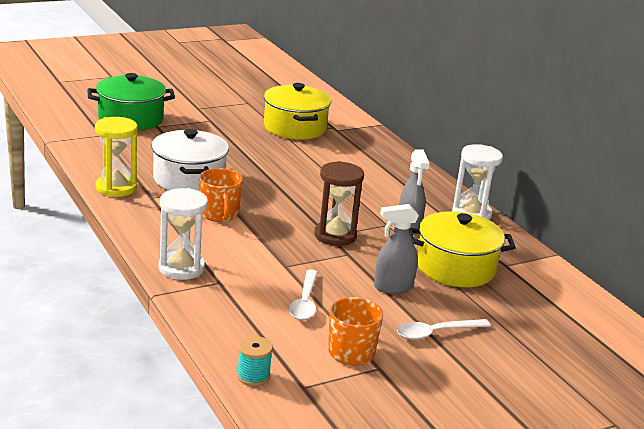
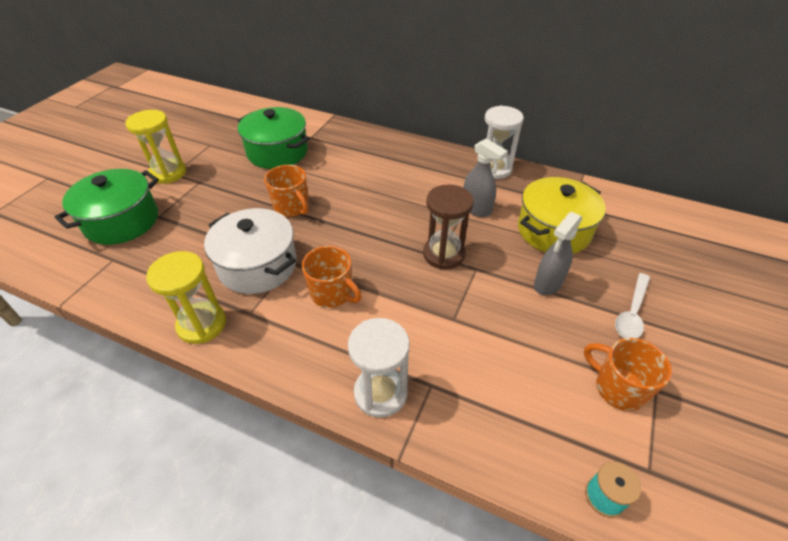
camera: 35 degrees left, 20 degrees up
yellow pot [264,83,331,140] -> green pot [238,107,310,169]
white spoon [289,269,318,320] -> none
none -> yellow hourglass [125,110,186,184]
none -> orange mug [264,165,309,217]

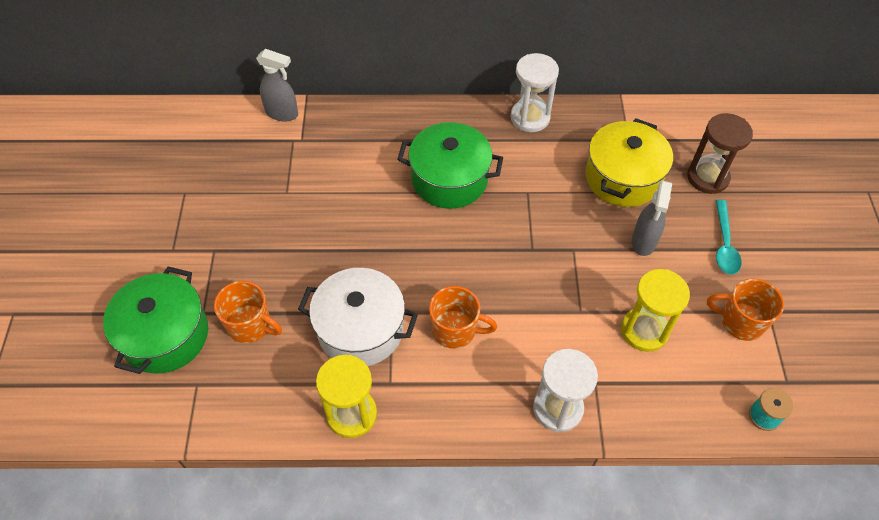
camera: 25 degrees left, 10 degrees up
yellow hourglass [125,110,186,184] -> yellow hourglass moved to [621,269,690,352]
green pot [238,107,310,169] -> green pot moved to [397,122,503,209]
orange mug [264,165,309,217] -> orange mug moved to [214,281,282,343]
brown hourglass [423,185,474,269] -> brown hourglass moved to [687,113,753,194]
grey spray bottle [463,138,508,217] -> grey spray bottle moved to [256,49,298,122]
white spoon [615,273,650,338] -> turquoise spoon [716,200,742,275]

